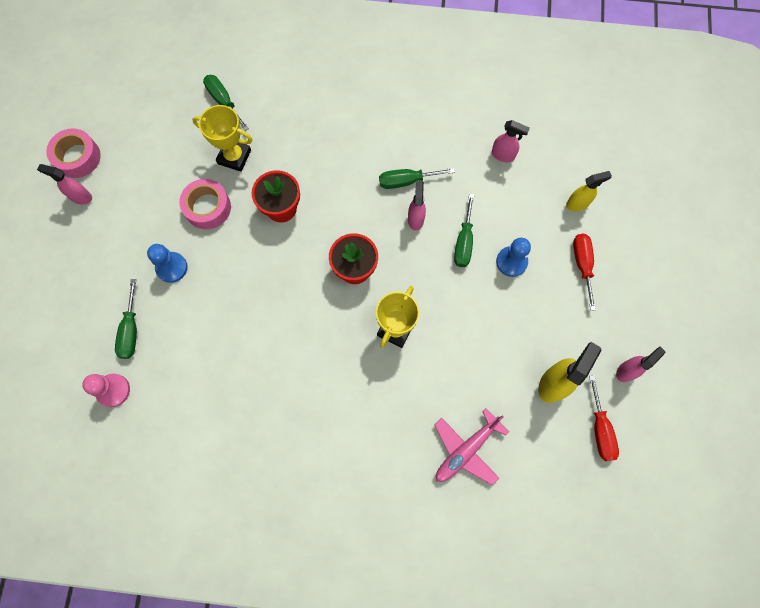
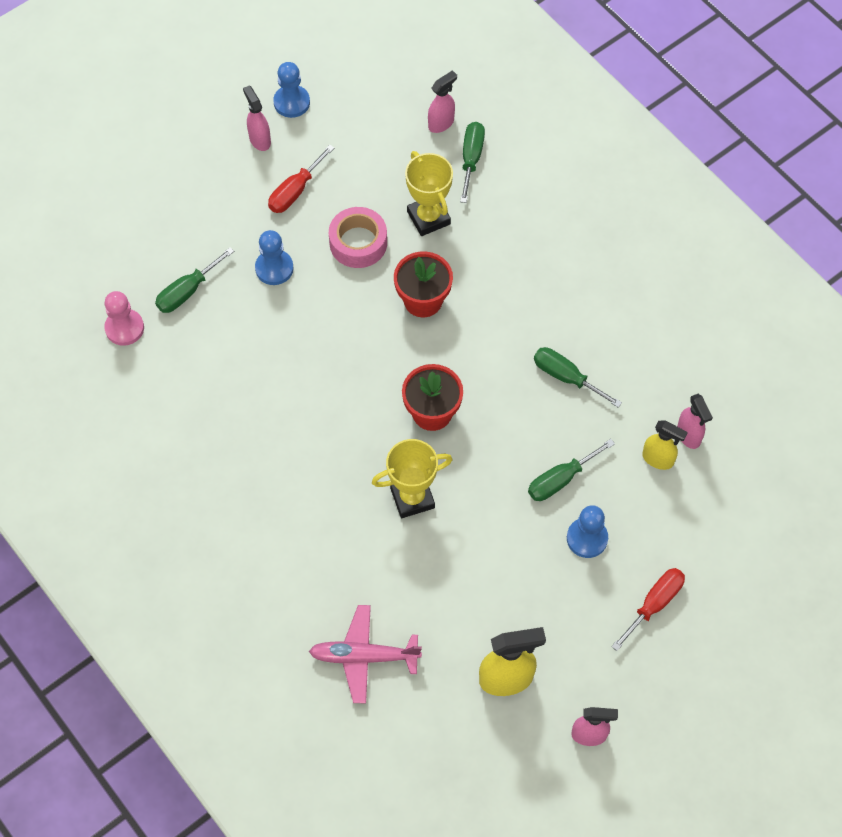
camera: 45 degrees right, 10 degrees down
pink tape [46,128,101,178] -> blue pawn [273,62,310,118]
pink spray bottle [408,180,426,231] -> pink spray bottle moved to [428,70,457,133]
yellow spray bottle [566,171,612,211] -> yellow spray bottle moved to [642,421,688,470]
red screwdriver [589,375,619,461] -> red screwdriver moved to [268,145,334,213]

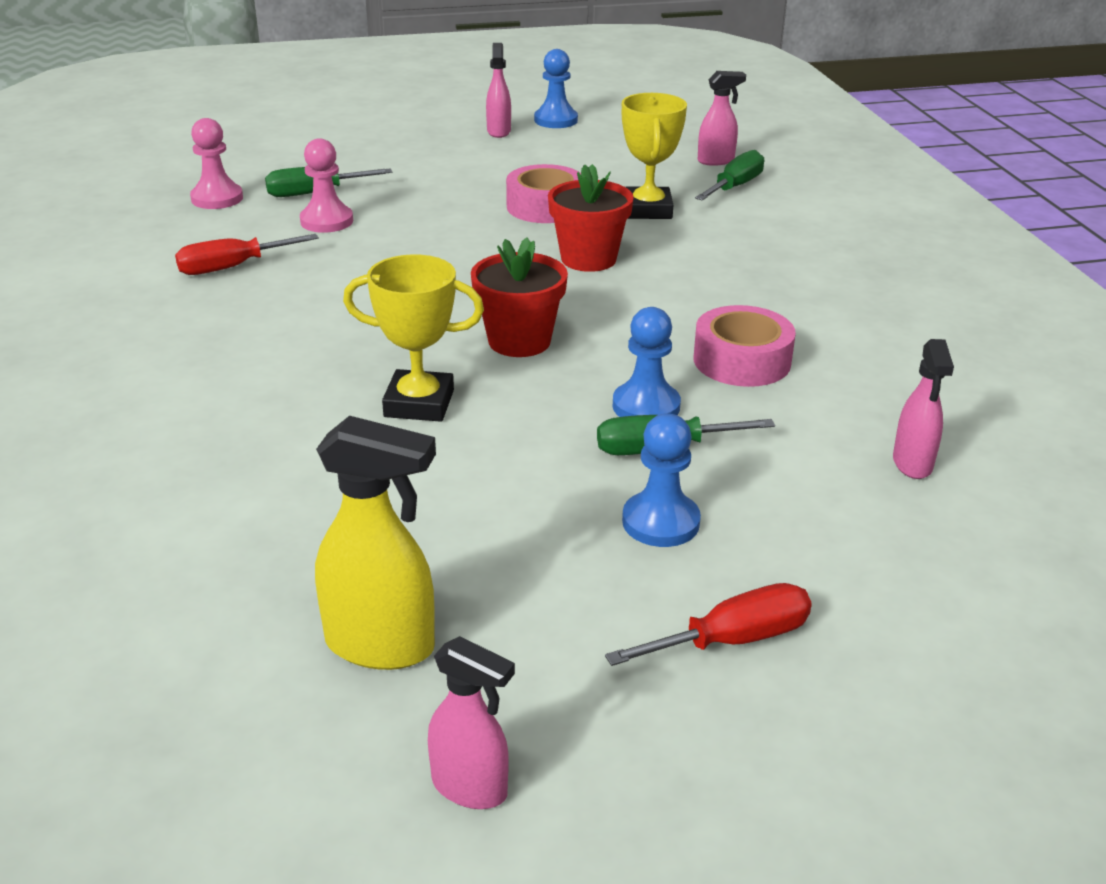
camera: 25 degrees right, 30 degrees down
blue pawn [255,230,294,285] -> blue pawn moved to [613,307,681,417]
red screwdriver [268,145,334,213] -> red screwdriver moved to [175,234,319,275]
pink plane [309,605,422,704] -> none
green screwdriver [534,347,622,408] -> pink tape [694,305,796,387]
yellow spray bottle [642,421,688,470] -> none
none -> pink pawn [300,138,353,233]

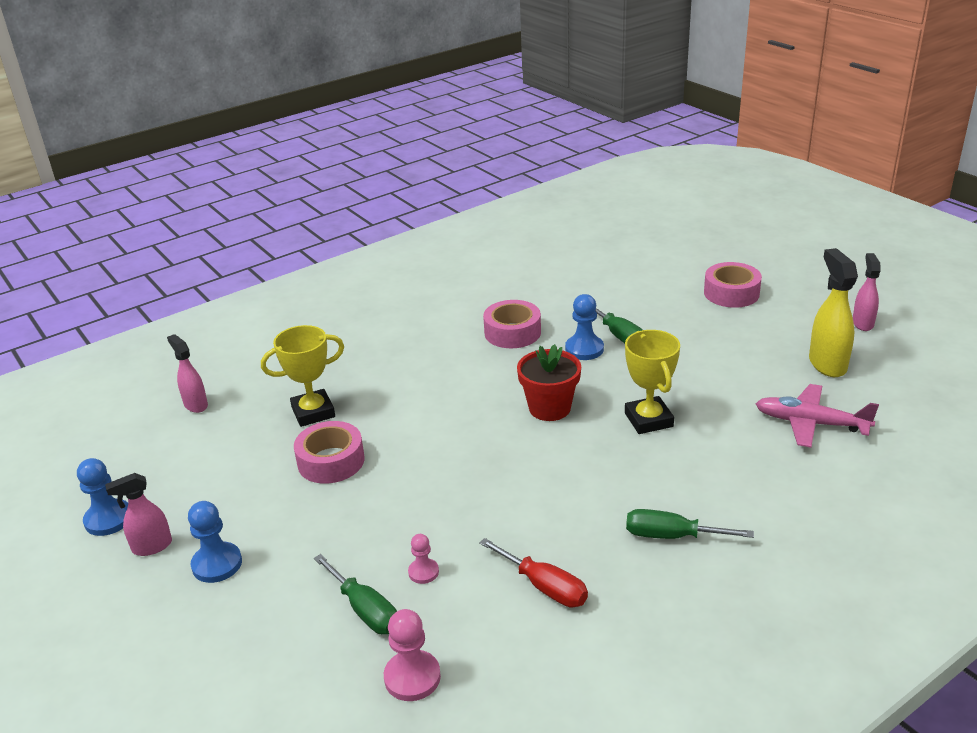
camera: 110 degrees left, 0 degrees up
pink pawn [300,138,353,233] -> pink pawn [408,534,439,584], size x0.61
red flower pot [548,164,634,272] -> none
red screwdriver [605,583,812,666] -> pink tape [704,262,762,308]
blue pawn [622,414,701,547] -> blue pawn moved to [188,501,242,583]
green screwdriver [695,150,764,201] -> green screwdriver moved to [626,509,754,539]
pink spray bottle [893,339,954,479] -> none
none -> pink plane [756,384,879,448]

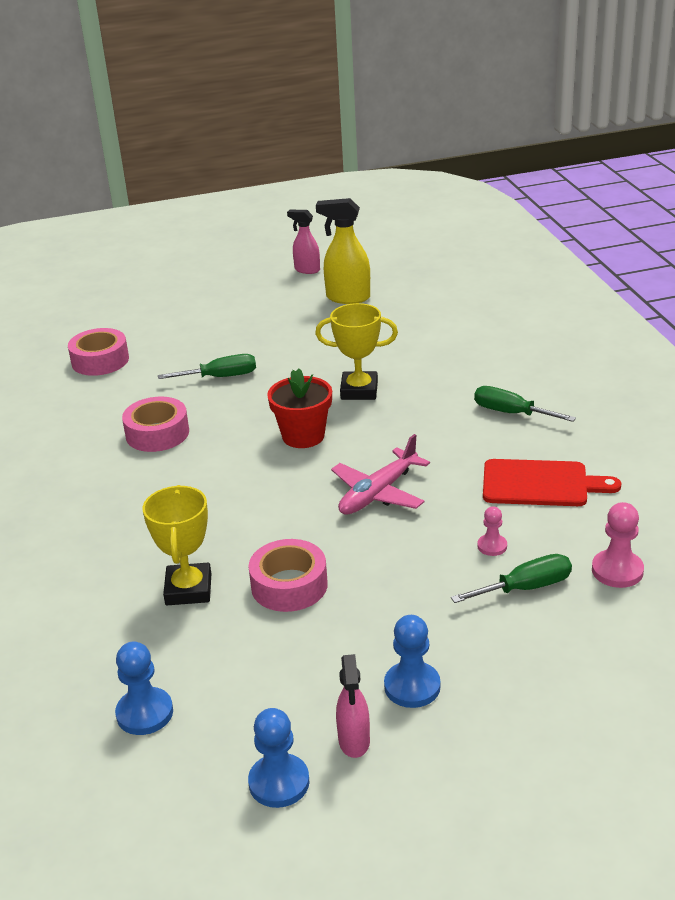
camera: 70 degrees left, 0 degrees up
pink spray bottle [167,334,208,413] -> none
red screwdriver [479,538,588,607] -> red cutting board [483,459,621,506]
blue pawn [565,294,604,360] -> blue pawn moved to [115,642,173,735]
green screwdriver [626,509,754,539] -> green screwdriver turned 90 degrees clockwise [474,386,576,422]
pink tape [704,262,762,308] -> pink tape moved to [68,328,129,376]
pink plane [756,384,879,448] -> pink plane moved to [331,434,430,515]

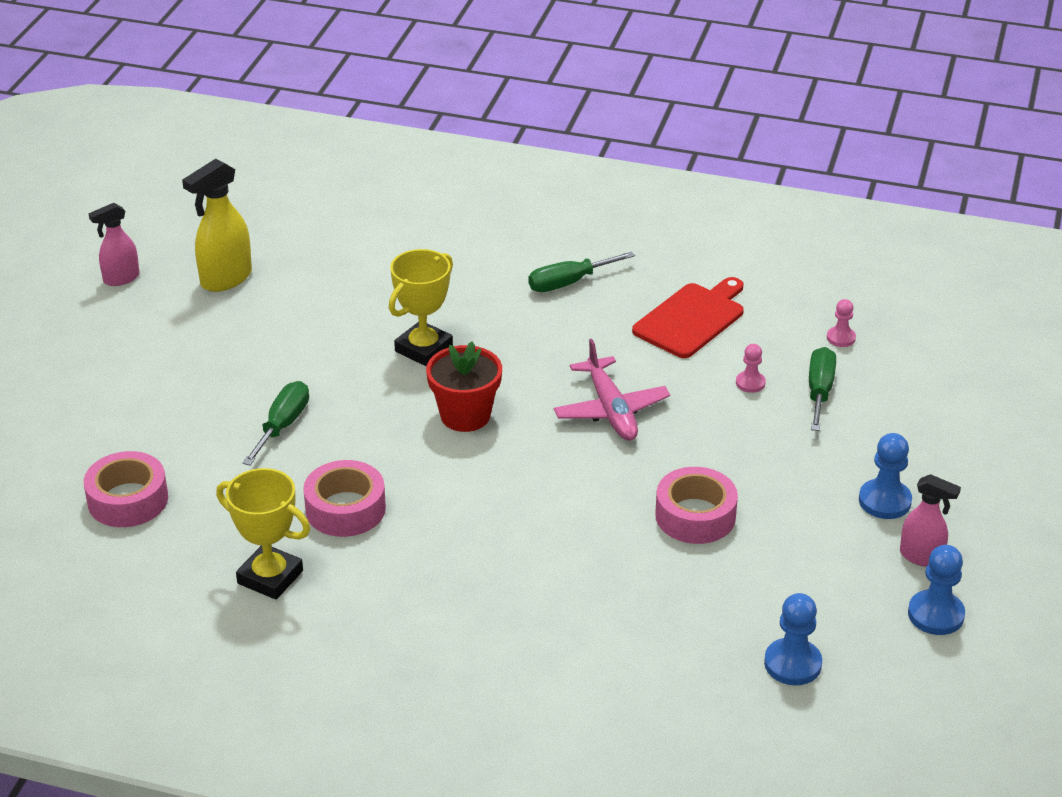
camera: 60 degrees left, 5 degrees up
yellow trophy [142,485,211,605] -> yellow trophy moved to [216,468,310,600]
pink pawn [592,502,644,588] -> pink pawn [827,299,856,347], size x0.61

